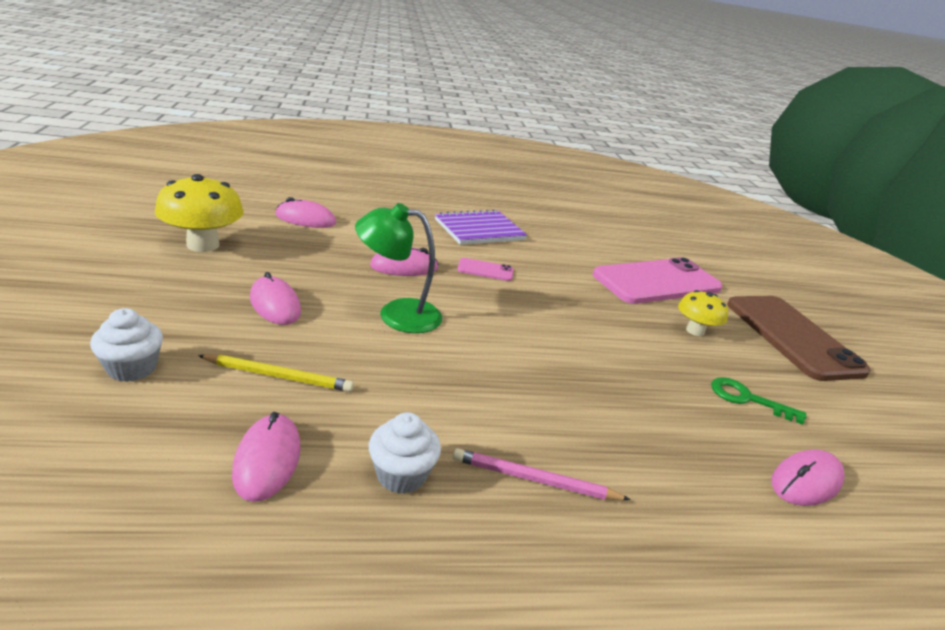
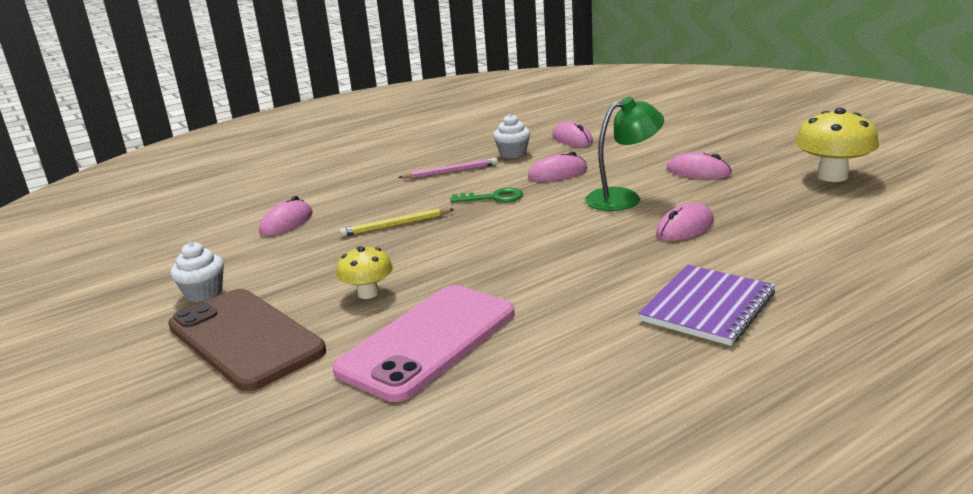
camera: 160 degrees right, 5 degrees down
white cupcake [90,308,163,382] -> white cupcake moved to [171,242,224,302]
yellow pencil [198,354,354,392] -> yellow pencil moved to [339,208,454,237]
pink mouse [275,197,336,228] -> pink mouse moved to [528,152,587,181]
pink phone [457,258,514,281] -> none
green key [711,377,806,425] -> green key moved to [451,188,523,203]

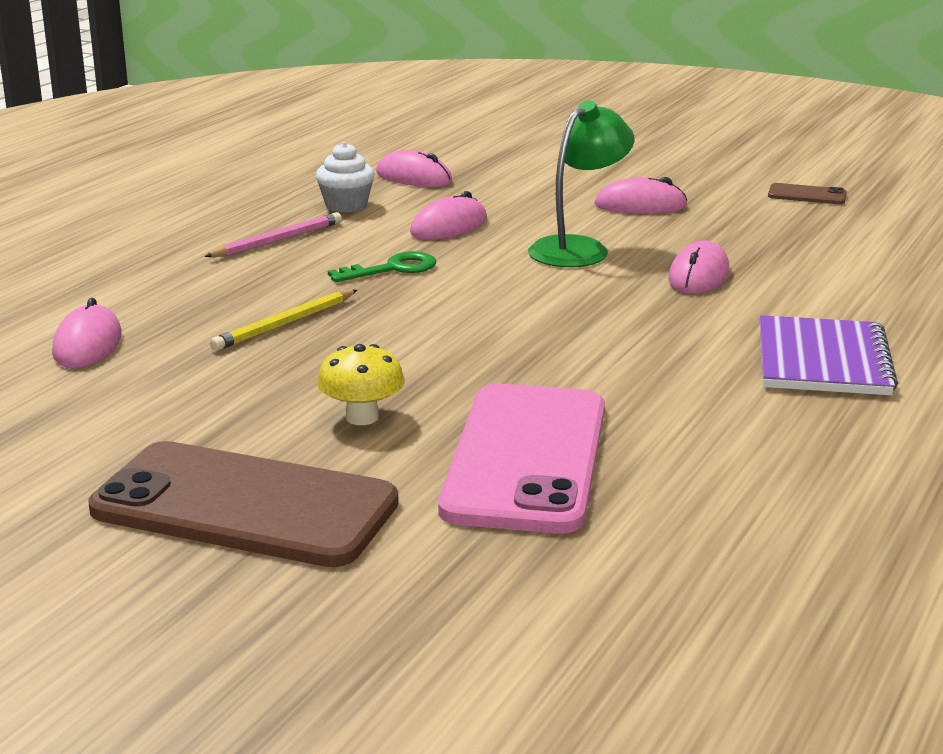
camera: 30 degrees left, 0 degrees up
white cupcake [171,242,224,302] -> none
yellow mushroom [795,108,879,182] -> brown phone [768,183,847,204]

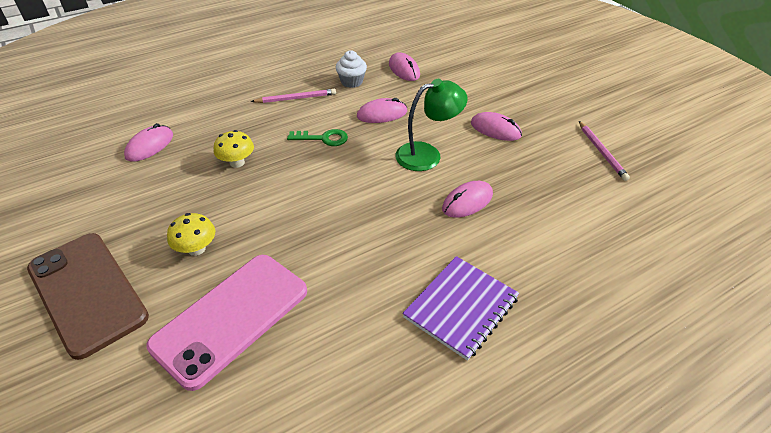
camera: 30 degrees right, 20 degrees up
yellow pencil [210,289,357,351] -> yellow mushroom [214,130,254,168]
brown phone [768,183,847,204] -> pink pencil [579,121,630,181]

